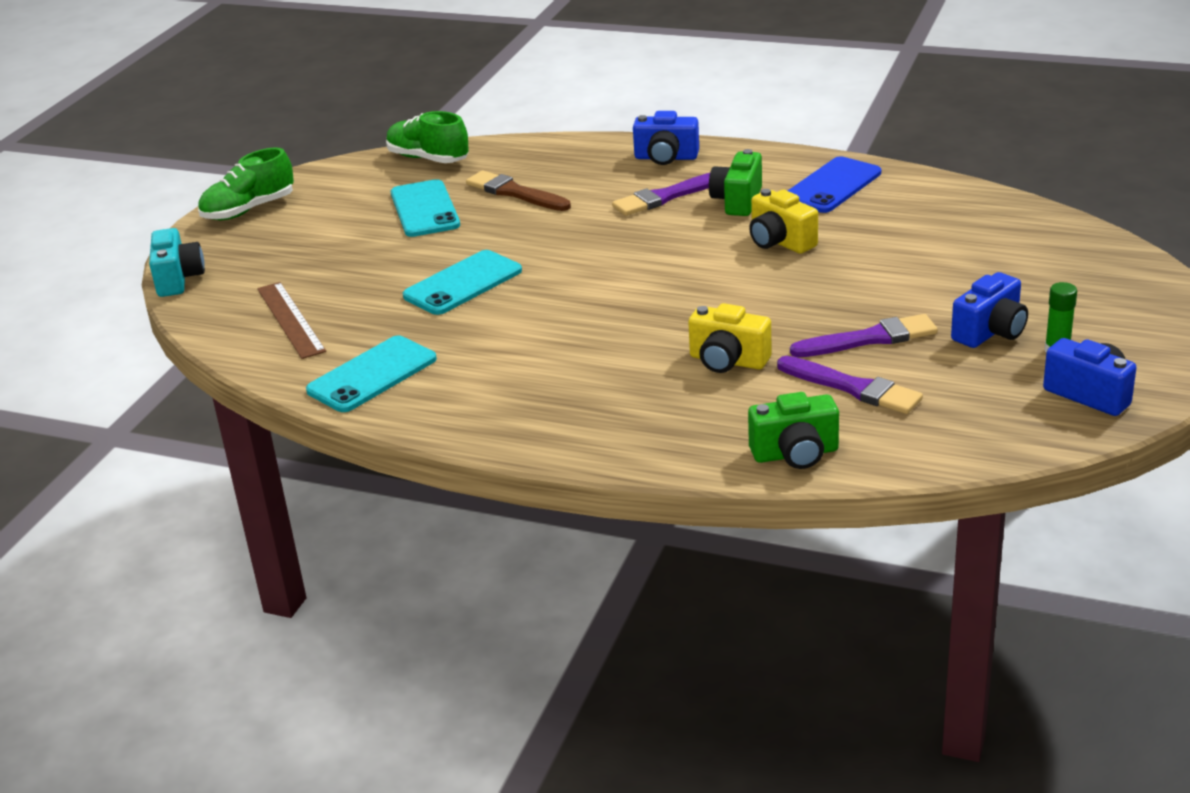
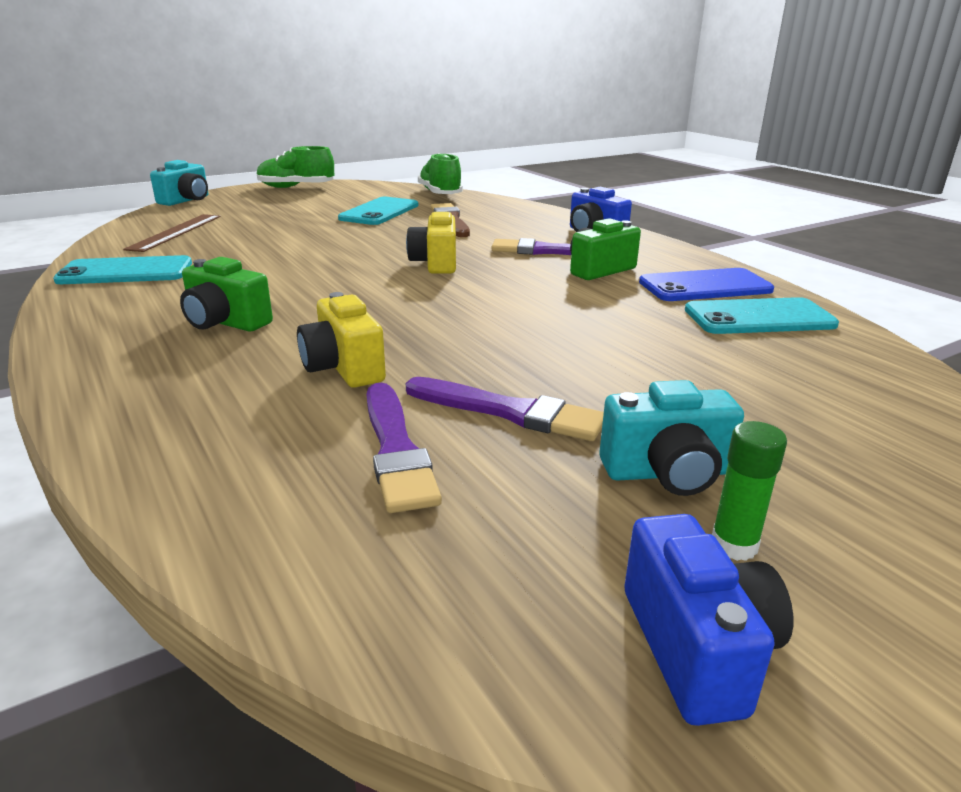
camera: 35 degrees right, 5 degrees down
turquoise phone [403,250,522,315] -> turquoise phone moved to [685,297,839,334]
green camera [748,392,839,469] -> green camera moved to [180,257,273,331]
yellow camera [749,189,818,254] -> yellow camera moved to [406,211,456,274]
blue camera [951,272,1028,348] -> turquoise camera [599,380,744,496]

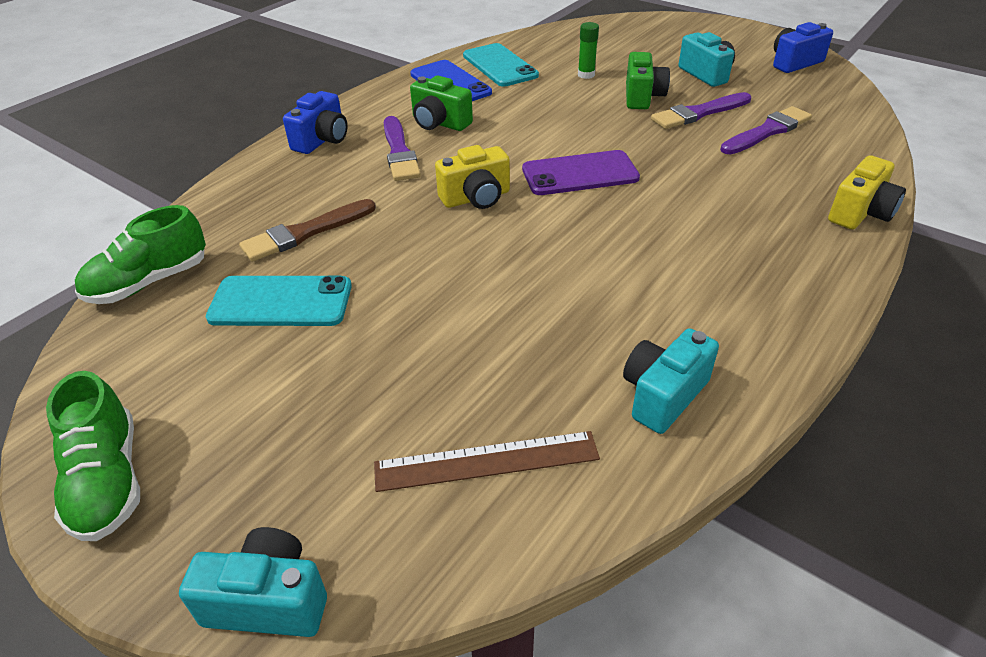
camera: 110 degrees left, 15 degrees up
turquoise phone [53,255,192,284] -> turquoise camera [623,328,719,434]
green camera [180,257,273,331] -> green camera moved to [626,52,670,109]
yellow camera [297,292,386,387] -> yellow camera moved to [828,155,906,230]
purple brush [406,377,604,441] -> purple brush turned 120 degrees counterclockwise [651,92,751,129]
green glue stick [712,421,787,561] -> green glue stick moved to [578,22,599,79]
none -> purple phone [522,150,640,195]

